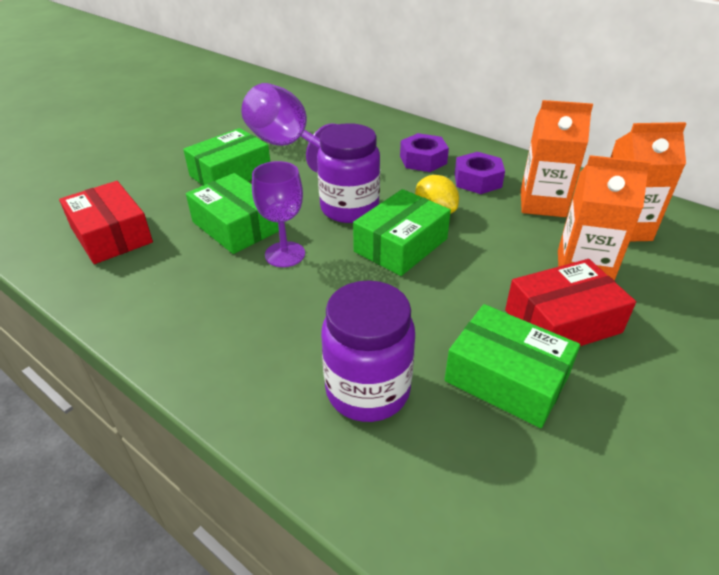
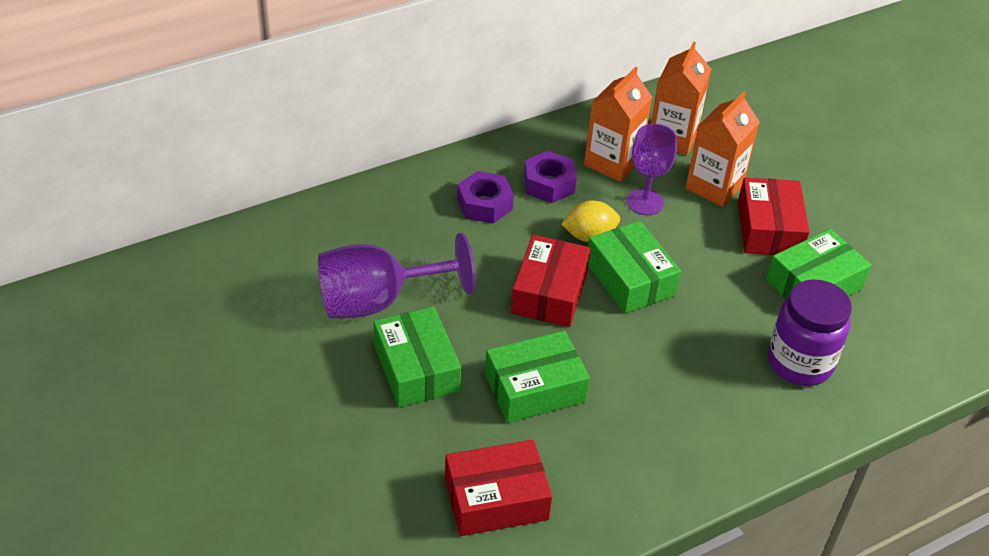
camera: 70 degrees left, 5 degrees up
purple goblet [252,161,305,267] -> purple goblet moved to [627,124,677,215]
purple jar [317,123,380,223] -> red box [511,235,591,327]

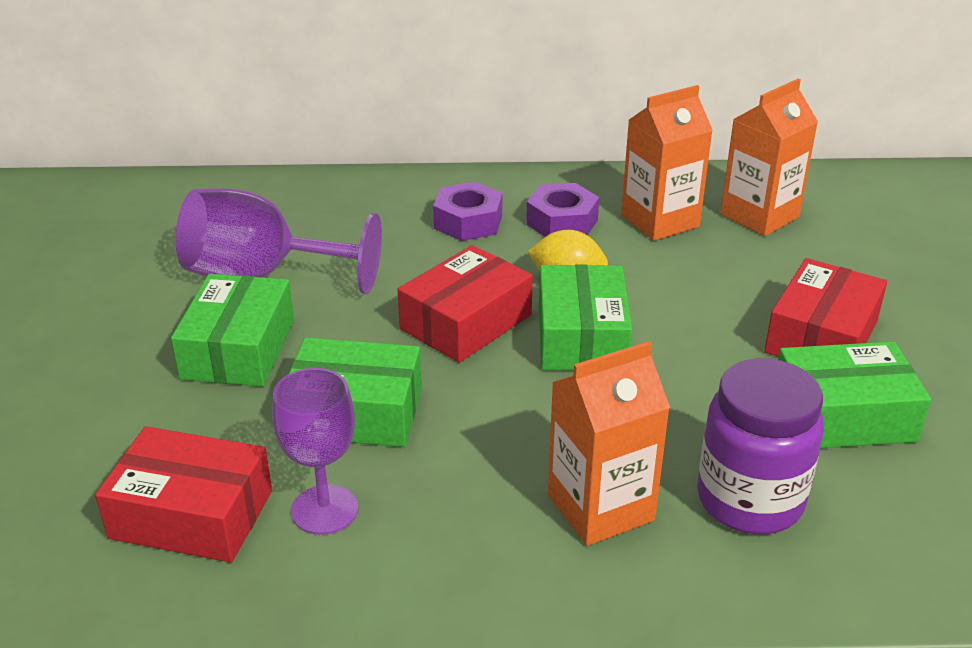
camera: 30 degrees right, 10 degrees down
purple goblet [627,124,677,215] -> purple goblet moved to [272,368,358,535]
orange carton [686,91,760,207] -> orange carton moved to [548,341,670,546]

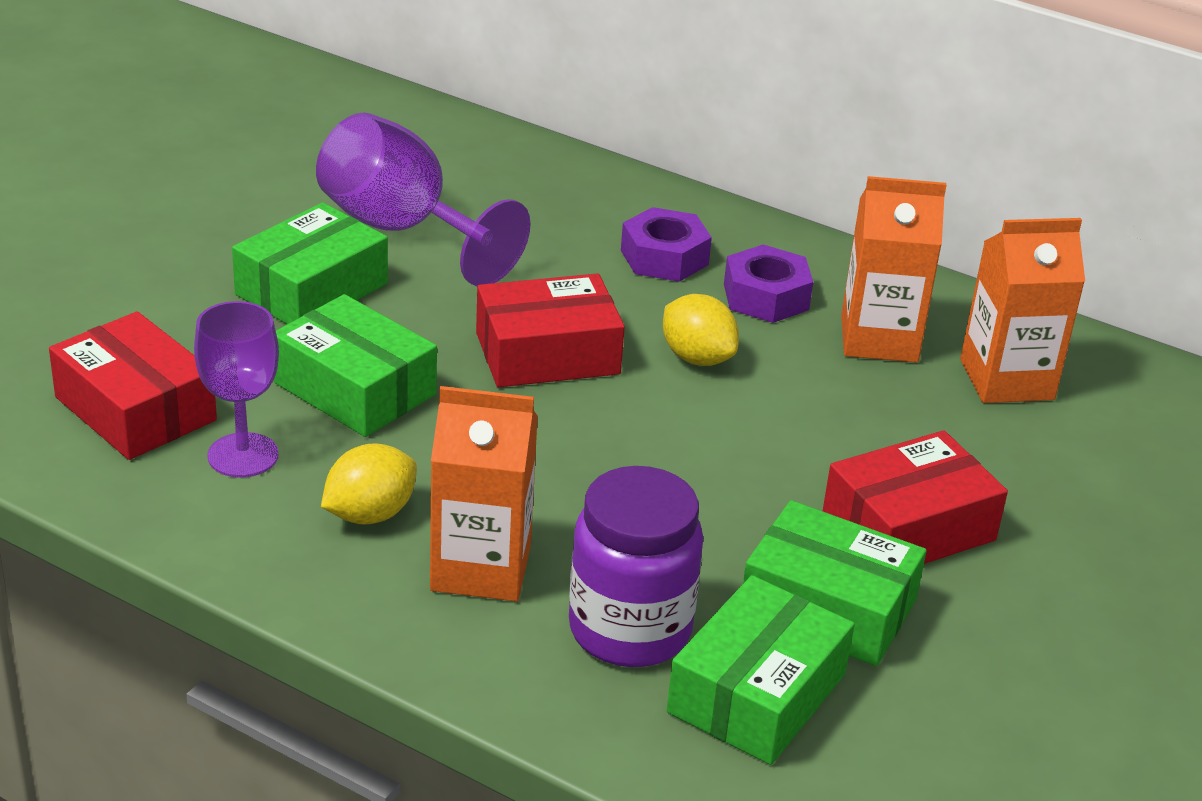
camera: 30 degrees right, 0 degrees up
green box [539,264,632,370] -> green box moved to [667,575,855,765]
none -> yellow lemon [321,443,417,524]

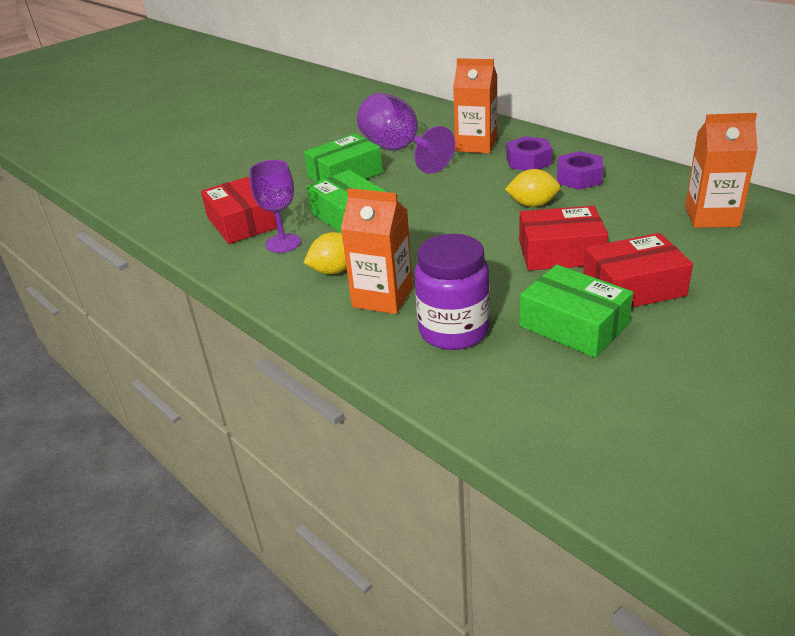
camera: 20 degrees right, 0 degrees up
red box [476,273,625,387] -> red box moved to [519,206,608,270]
yellow lemon [663,294,739,366] -> yellow lemon turned 60 degrees counterclockwise [505,169,560,207]
green box [667,575,855,765] -> none
orange carton [841,176,946,362] -> orange carton moved to [453,58,497,153]

